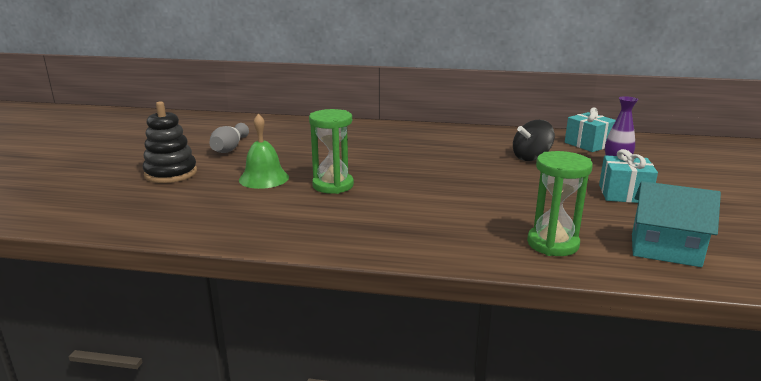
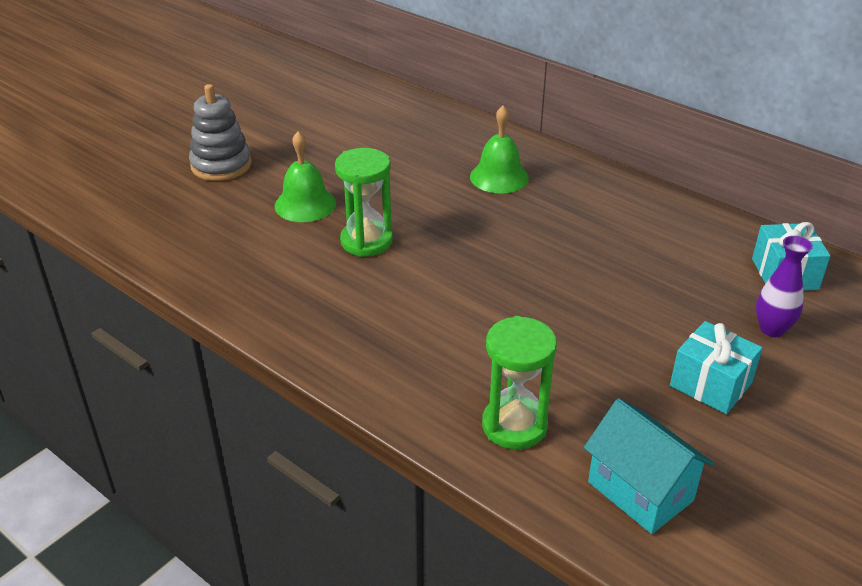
camera: 30 degrees right, 15 degrees up
black stacking toy [143,101,197,183] -> grey stacking toy [189,84,252,181]
grey vase [209,123,249,153] -> none
black spinning top [513,120,555,161] -> none
none -> green bell [470,105,529,193]

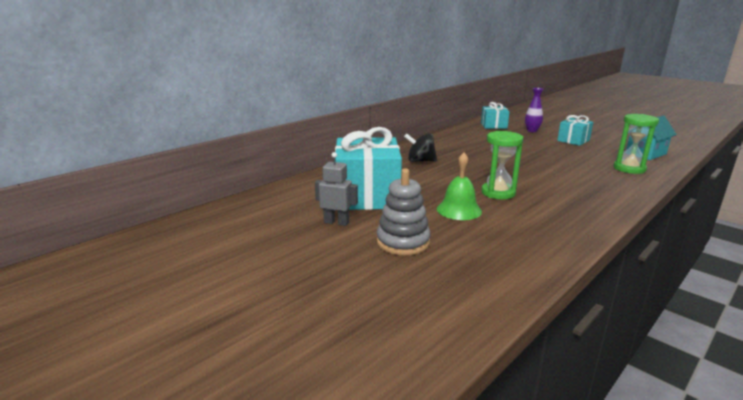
camera: 85 degrees left, 15 degrees down
green bell [470,105,529,193] -> black spinning top [404,133,437,162]
none -> grey robot [315,152,358,226]
none -> turquoise gift [335,127,402,210]

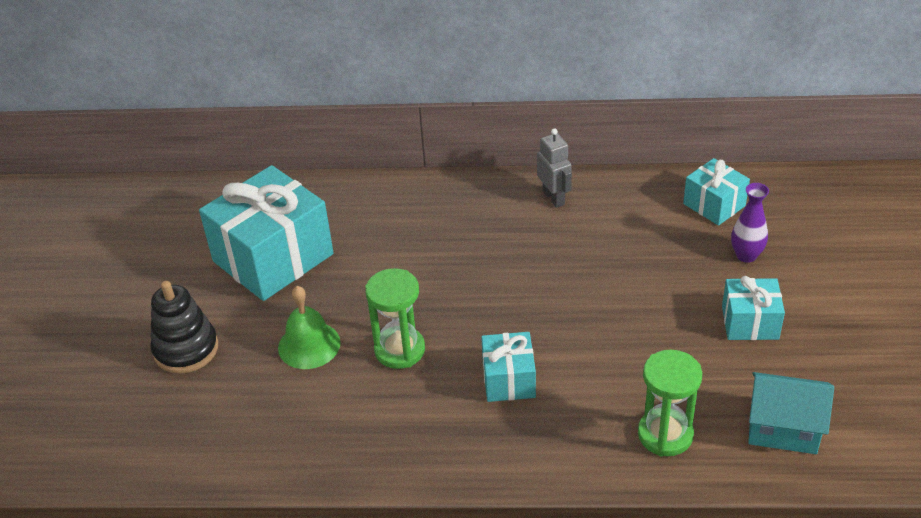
camera: 50 degrees right, 20 degrees up
grey robot [315,152,358,226] -> grey robot moved to [537,128,572,208]
grey stacking toy [376,168,431,255] -> black stacking toy [151,281,218,374]
black spinning top [404,133,437,162] -> none
none -> turquoise gift [481,332,536,402]

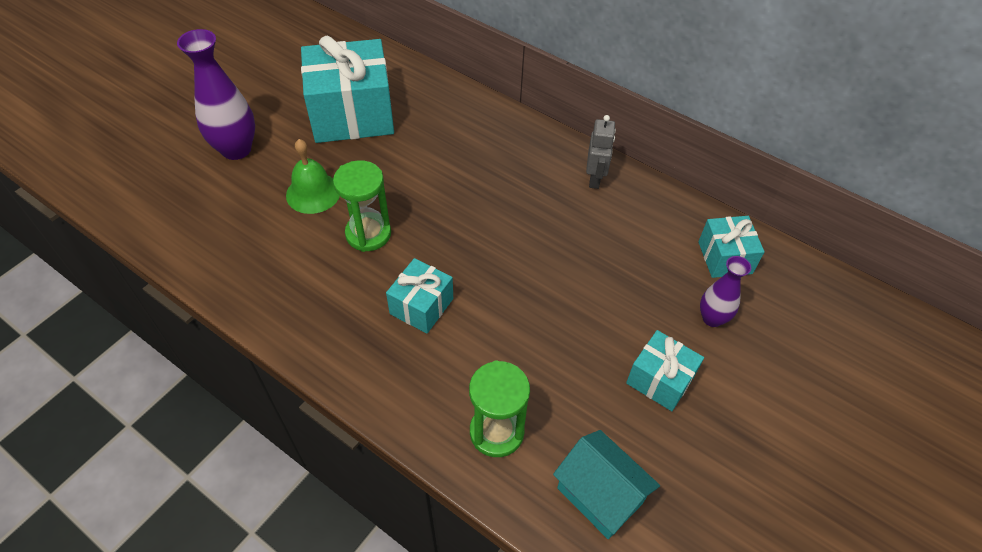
camera: 30 degrees right, 10 degrees up
black stacking toy [151,281,218,374] -> purple vase [177,29,255,160]

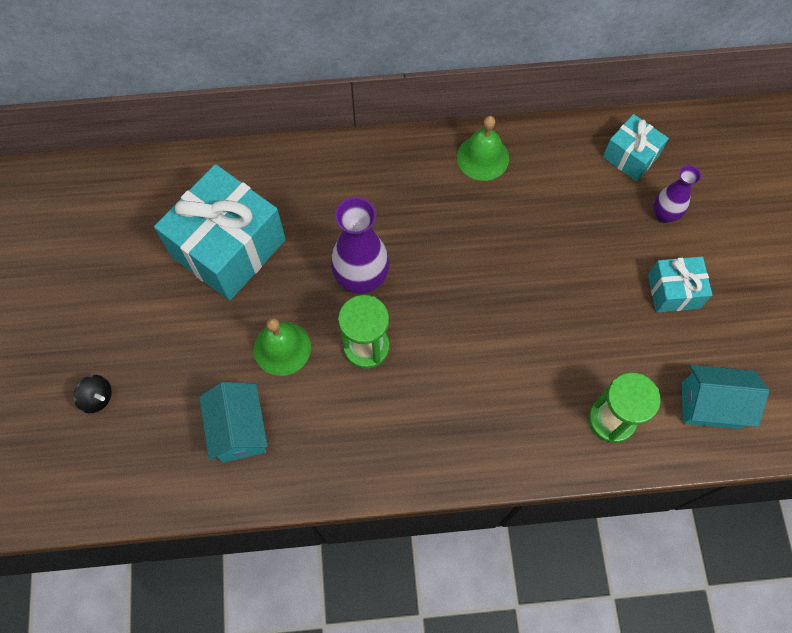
camera: 40 degrees left, 15 degrees up
purple vase [177,29,255,160] -> purple vase moved to [331,197,390,294]
turquoise gift [386,258,453,334] -> none
grey robot [586,115,616,189] -> green bell [457,116,509,181]
none -> black spinning top [73,375,112,413]
none -> turquoise house [199,382,268,463]

